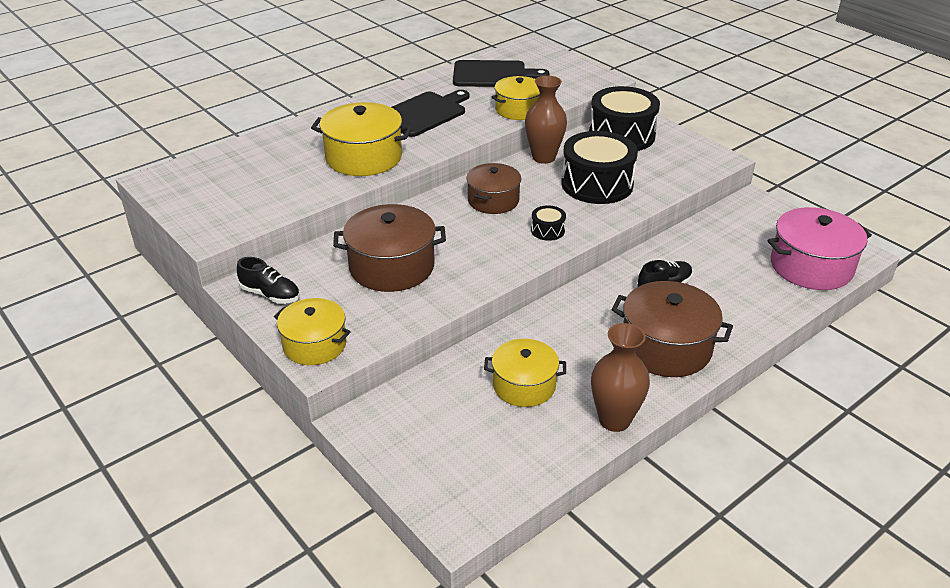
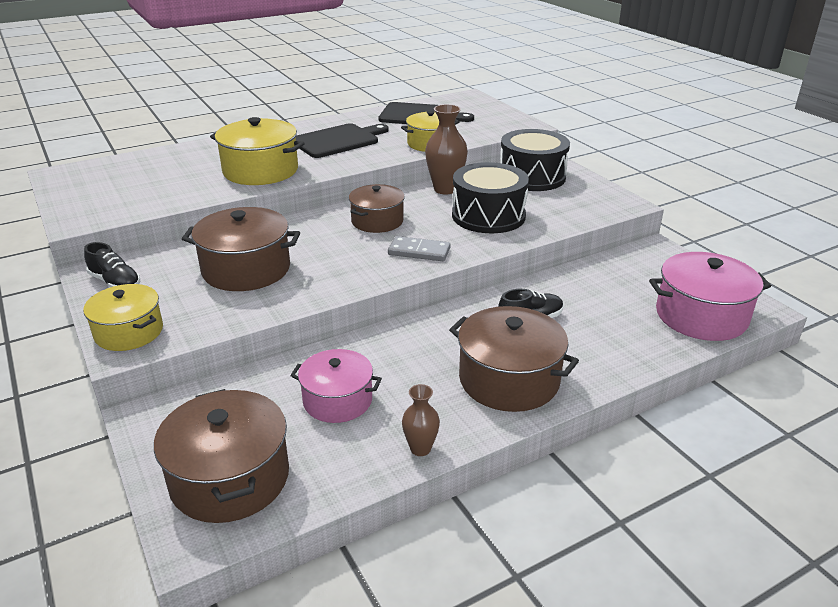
camera: 10 degrees right, 5 degrees down
yellow pot [484,339,566,407] -> pink pot [290,349,382,423]
black drum [531,205,566,241] -> grey domino [388,236,450,261]
brown vase [591,323,650,432] -> brown vase [402,384,440,456], size x0.58
none -> brown pot [154,389,289,523]

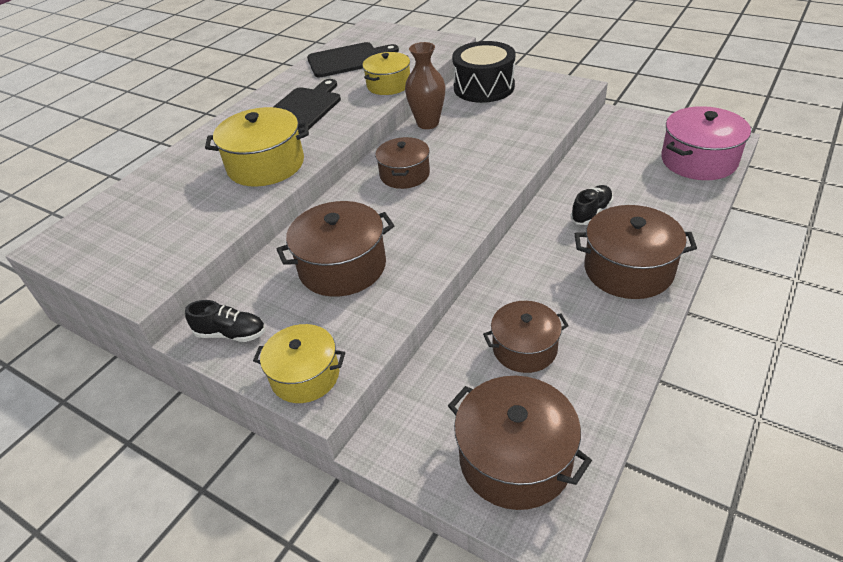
camera: 25 degrees left, 10 degrees up
pink pot [290,349,382,423] -> brown pot [483,301,569,373]
grey domino [388,236,450,261] -> none
brown vase [402,384,440,456] -> none
black drum [452,162,529,233] -> none

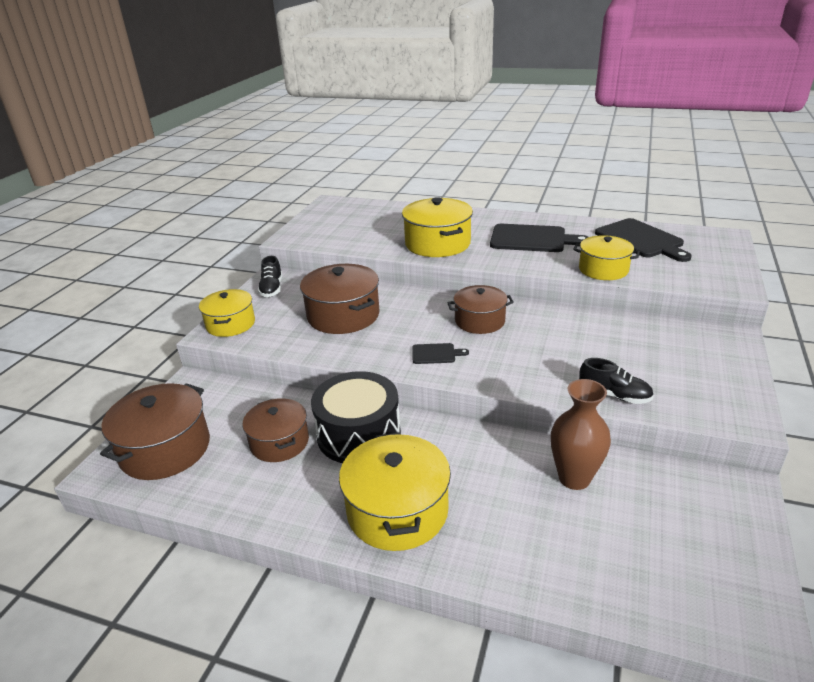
camera: 75 degrees right, 10 degrees down
brown vase [405,42,446,129] -> brown vase moved to [551,379,611,490]
black drum [452,41,515,103] -> black drum moved to [311,371,401,463]
black shoe [570,185,613,225] -> black shoe moved to [579,358,654,404]
brown pot [575,205,697,299] -> yellow pot [339,432,451,551]
pink pot [661,106,751,180] -> none
none -> black cutting board [412,343,469,364]

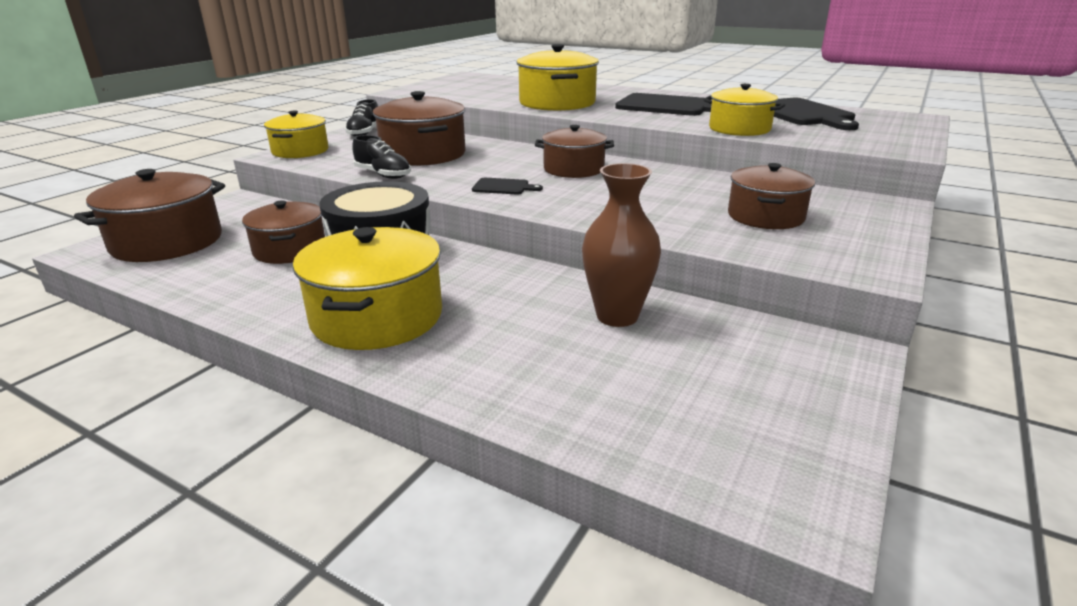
camera: 10 degrees right, 5 degrees down
black shoe [579,358,654,404] -> black shoe moved to [352,135,411,179]
none -> brown pot [728,163,815,229]

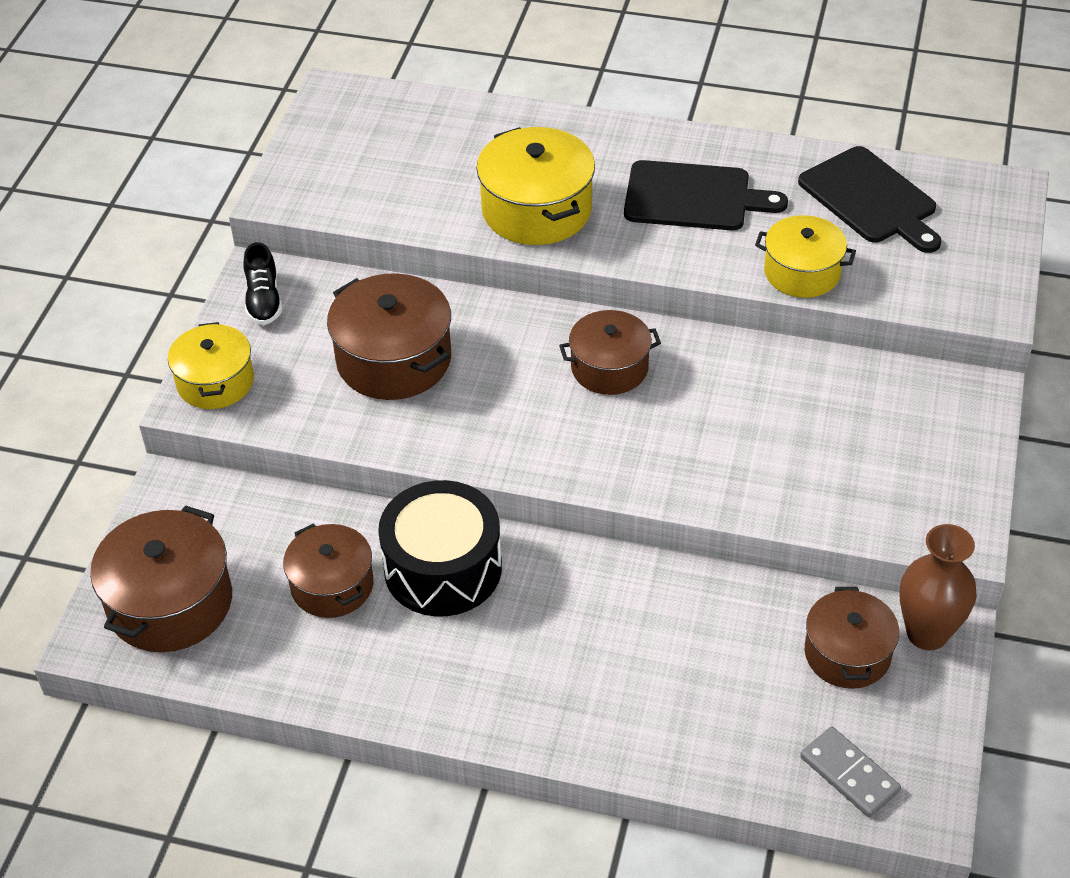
camera: 15 degrees left, 20 degrees up
yellow pot [293,227,442,350] -> none
black shoe [352,135,411,179] -> none
black cutting board [472,178,543,194] -> none
brown vase [582,163,661,327] -> brown vase moved to [899,524,977,650]
brown pot [728,163,815,229] -> brown pot moved to [805,587,899,689]
none -> grey domino [800,727,901,817]

